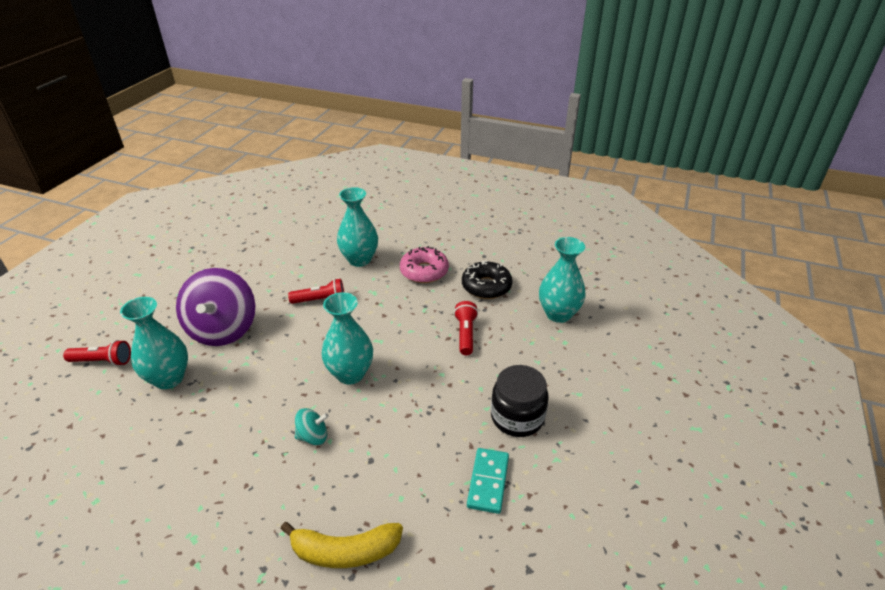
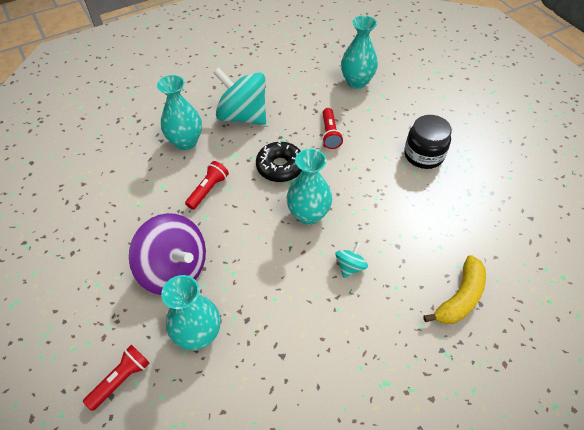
camera: 50 degrees left, 15 degrees up
pink donut [400,246,449,283] -> turquoise spinning top [213,67,266,125]
red flashlight [454,301,478,355] -> red flashlight turned 135 degrees counterclockwise [322,108,343,149]
black donut [462,261,512,299] -> black donut moved to [256,140,302,182]
turquoise domino [467,448,509,514] -> none

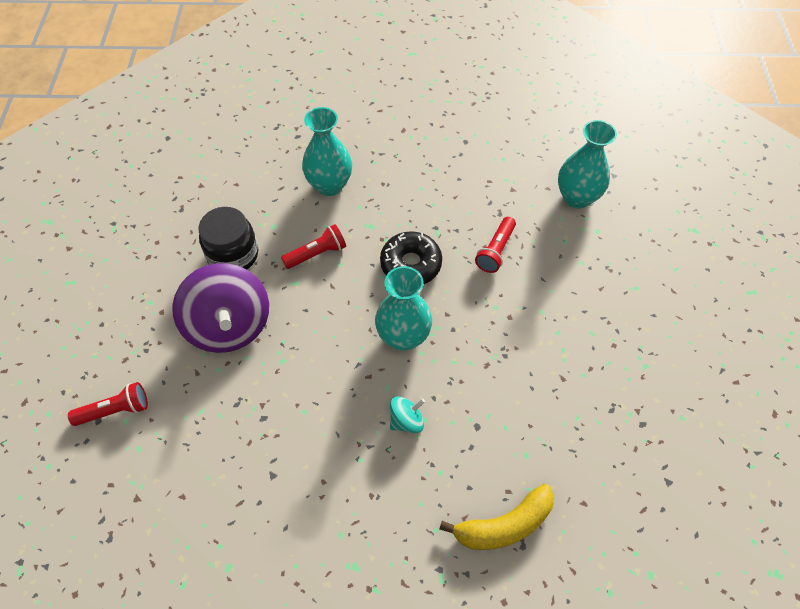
camera: 30 degrees right, 5 degrees up
turquoise vase [161,275,220,350] -> none
turquoise spinning top [213,67,266,125] -> none
black jar [404,115,452,169] -> black jar moved to [199,207,258,269]

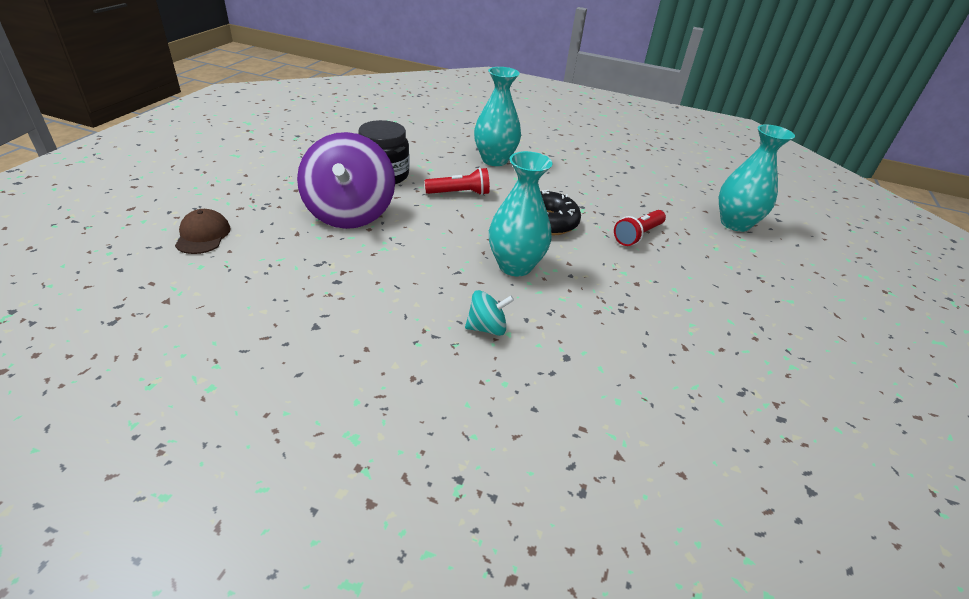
camera: 15 degrees right, 20 degrees down
red flashlight [68,382,148,426] -> brown cap [175,209,231,254]
yellow banana [439,484,554,550] -> none

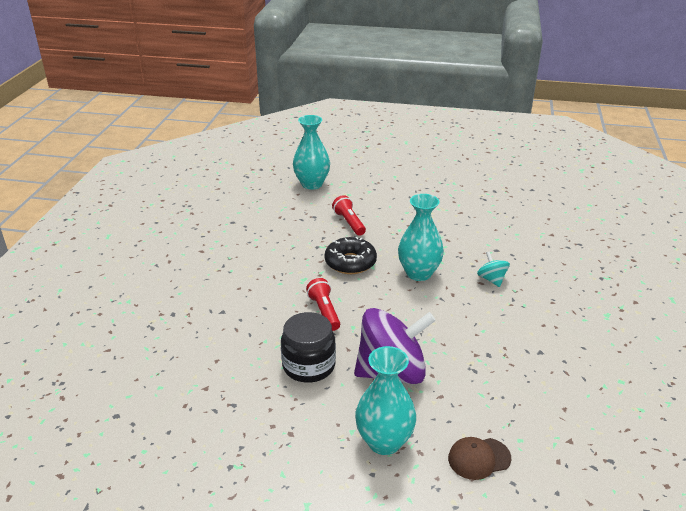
camera: 95 degrees left, 5 degrees down
turquoise vase [474,67,521,166] -> turquoise vase moved to [355,346,416,455]
red flashlight [614,210,666,246] -> red flashlight turned 150 degrees counterclockwise [332,195,366,236]

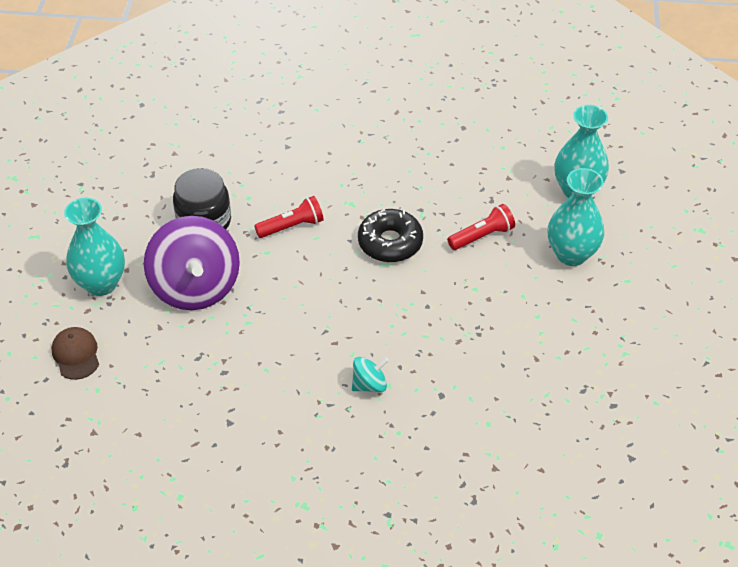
camera: 85 degrees right, 15 degrees up
turquoise vase [398,194,444,281] -> turquoise vase moved to [548,168,604,266]

